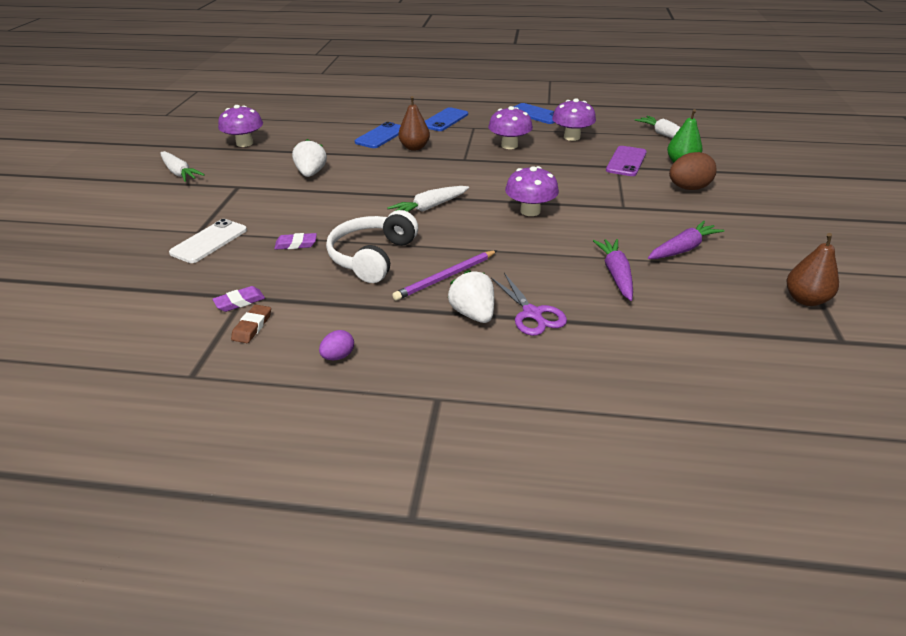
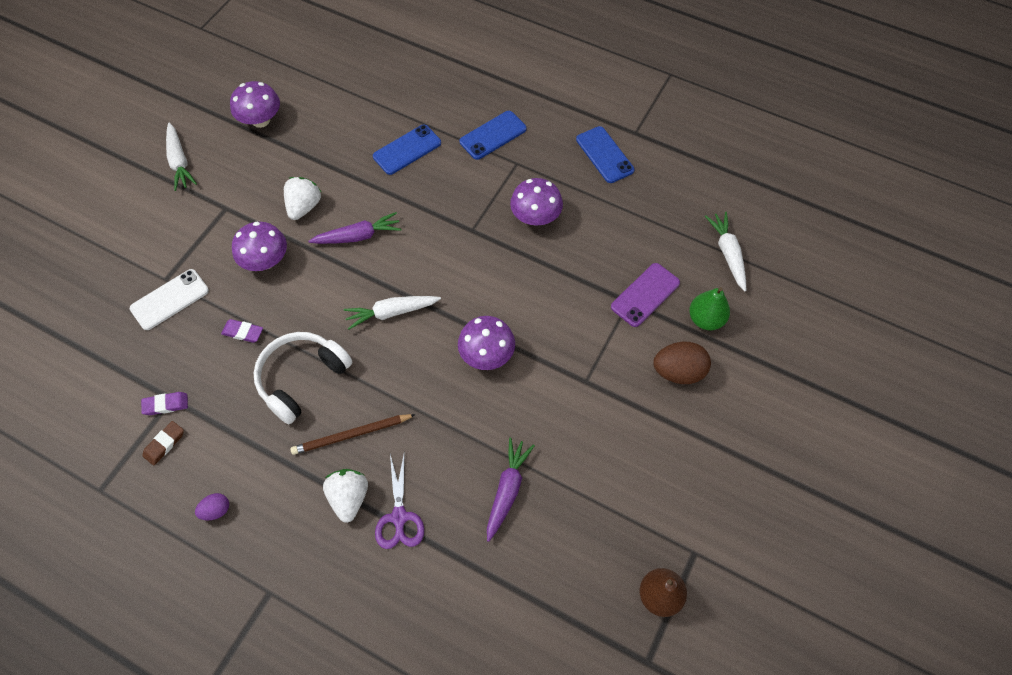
camera: 20 degrees right, 25 degrees up
purple pencil [392,250,497,301] -> brown pencil [290,414,416,455]
brown pear [398,96,430,151] -> none
purple mushroom [552,98,596,141] -> purple mushroom moved to [232,222,287,271]
purple carrot [648,221,724,259] -> purple carrot moved to [308,212,402,244]

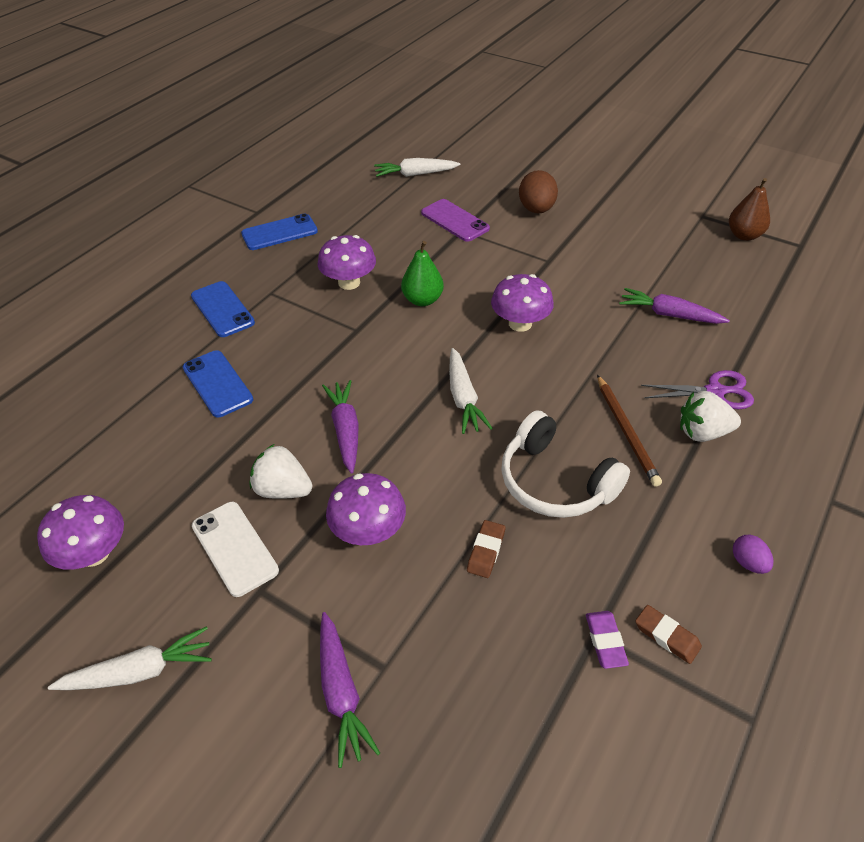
camera: 85 degrees left, 15 degrees down
white phone [130,269,209,330] -> white phone moved to [192,502,279,597]
purple eraser [221,319,263,343] -> brown eraser [467,520,505,578]
green pear [689,287,730,330] -> green pear moved to [401,241,444,306]
none -> purple carrot [320,612,380,768]

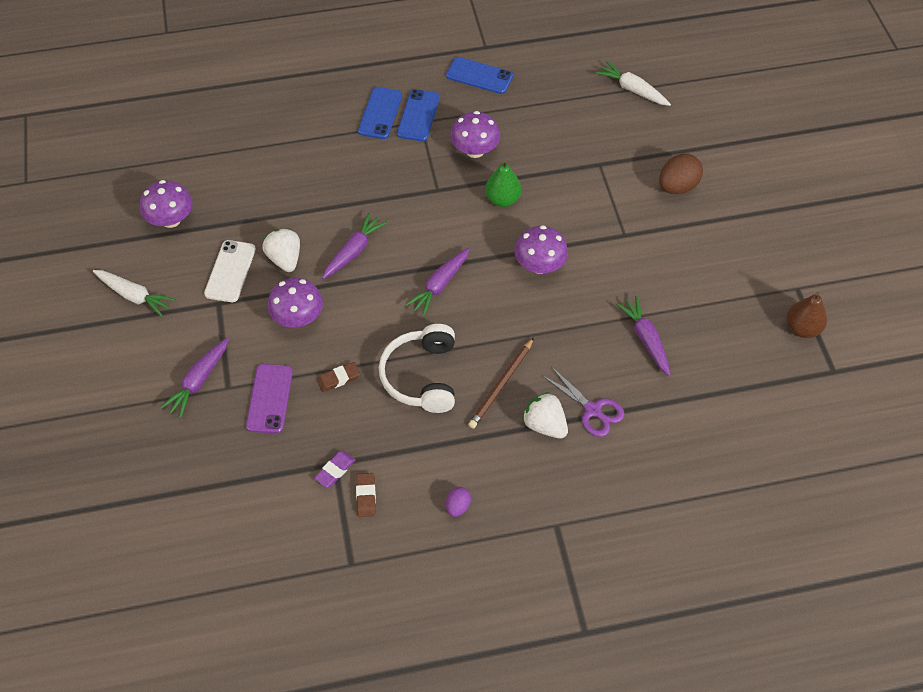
camera: 45 degrees right, 10 degrees up
blue phone [183,350,253,418] -> blue phone moved to [397,89,440,141]
purple phone [421,199,490,242] -> purple phone moved to [246,364,293,433]
white carrot [449,348,492,434] -> purple carrot [405,248,470,317]

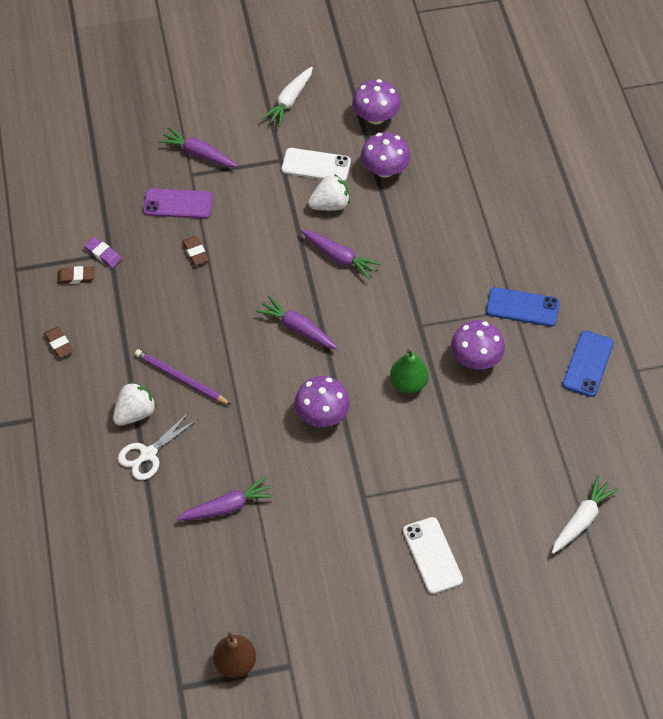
camera: 90 degrees right, 0 degrees up
purple mushroom [268,278,323,328] -> purple mushroom moved to [361,132,410,178]
blue phone [358,87,402,139] -> none
white headphones [379,324,455,413] -> none
purple egg [446,487,471,517] -> brown eraser [44,327,73,358]
brown pencil [468,338,534,429] -> purple pencil [135,349,231,405]
purple scissors [542,366,625,437] -> white scissors [118,412,198,480]
brown egg [659,154,703,194] -> white phone [403,517,463,594]

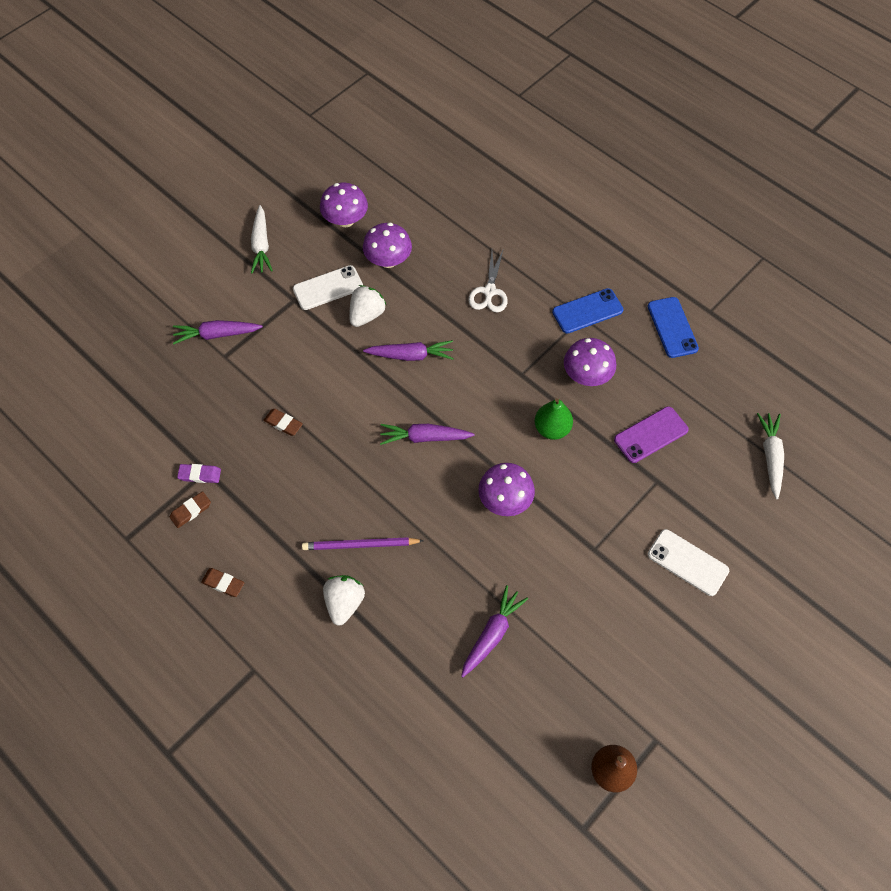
camera: 35 degrees left, 5 degrees up
white scissors [118,412,198,480] -> white scissors moved to [468,248,508,312]
purple phone [143,188,213,219] -> purple phone moved to [614,406,689,463]

